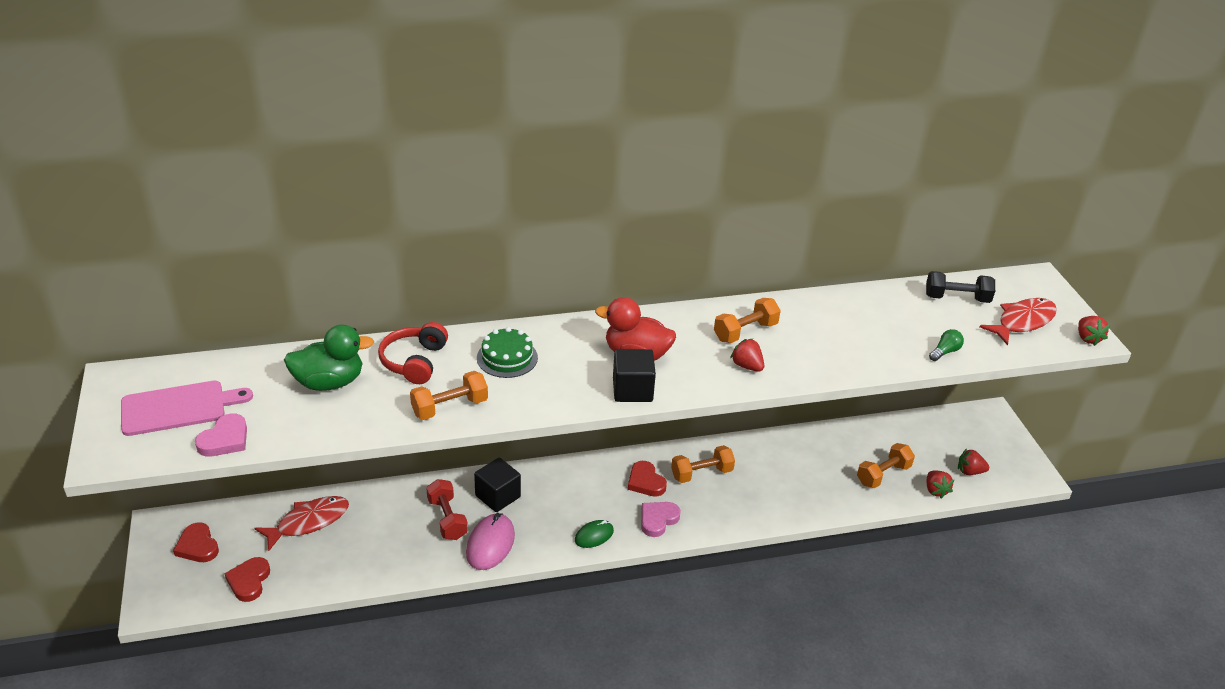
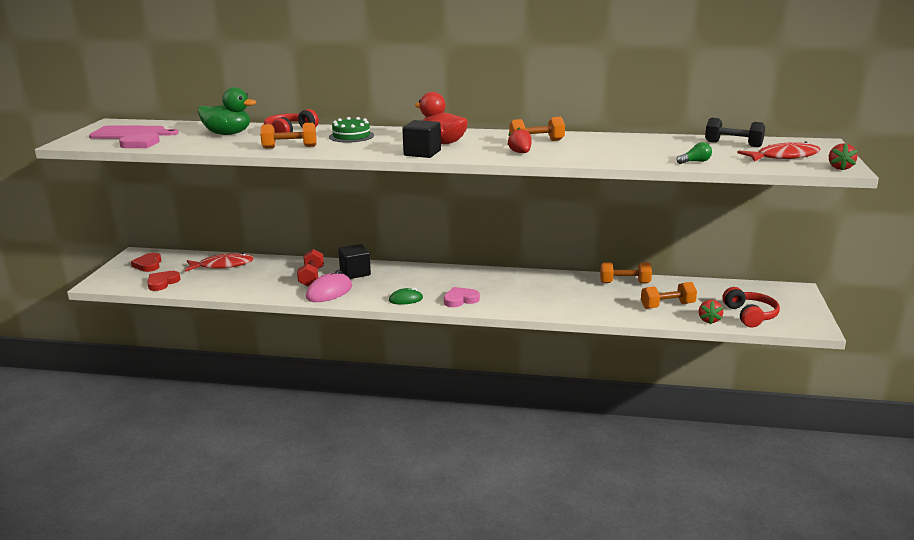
camera: 25 degrees right, 15 degrees down
red heart [628,461,667,497] -> none
orange dumbbell [671,445,735,483] -> orange dumbbell moved to [600,262,652,283]
red strawberry [958,448,989,475] -> red headphones [722,287,780,327]

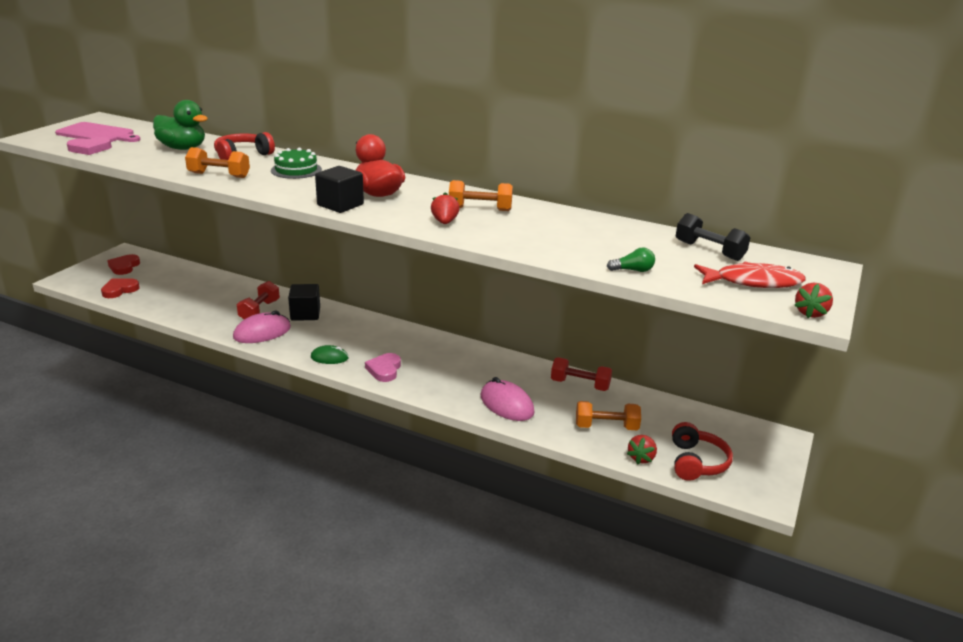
camera: 15 degrees right, 5 degrees up
red fish [185,253,254,272] -> none
pink heart [444,287,480,307] -> pink heart turned 75 degrees counterclockwise [365,353,401,382]
orange dumbbell [600,262,652,283] -> red dumbbell [551,357,612,391]
none -> pink mouse [481,377,535,421]

